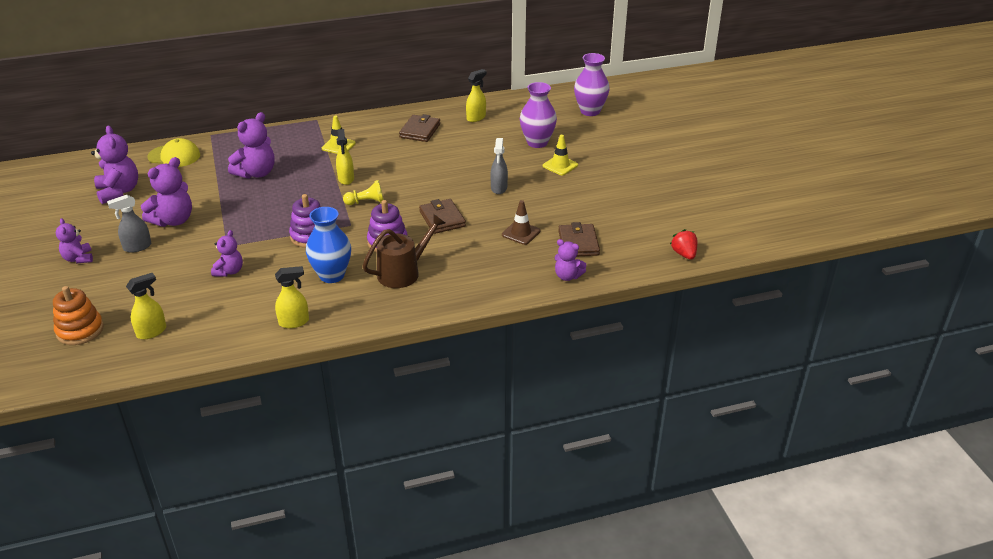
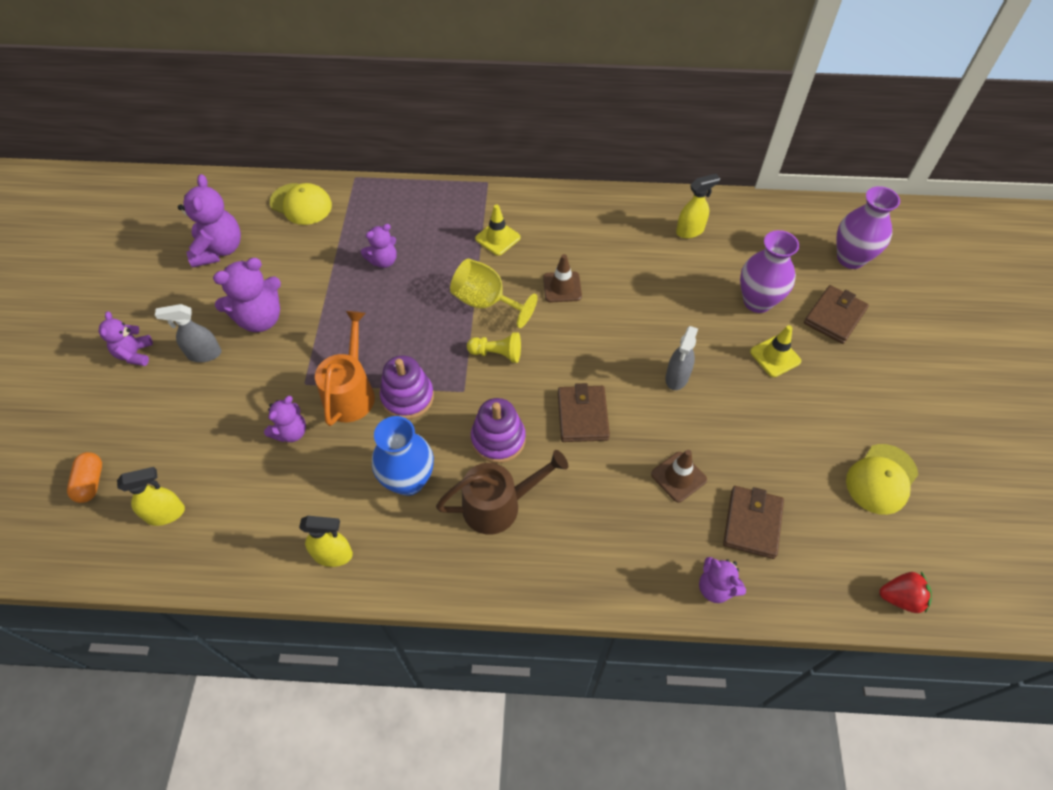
camera: 20 degrees right, 20 degrees up
orange stacking toy [53,286,104,345] -> orange capsule [67,452,102,503]
purple teddy bear [228,112,275,179] -> purple teddy bear [361,224,397,268], size x0.61
yellow spray bottle [336,129,354,185] -> yellow goblet [450,259,538,328]
brown wallet [399,114,440,142] -> brown wallet moved to [804,285,869,344]
red strawberry [670,229,697,260] -> red strawberry turned 90 degrees clockwise [879,572,932,613]
none -> orange watering can [315,311,375,426]
none -> brown traffic cone [543,254,582,302]
none -> yellow cap [846,444,919,515]

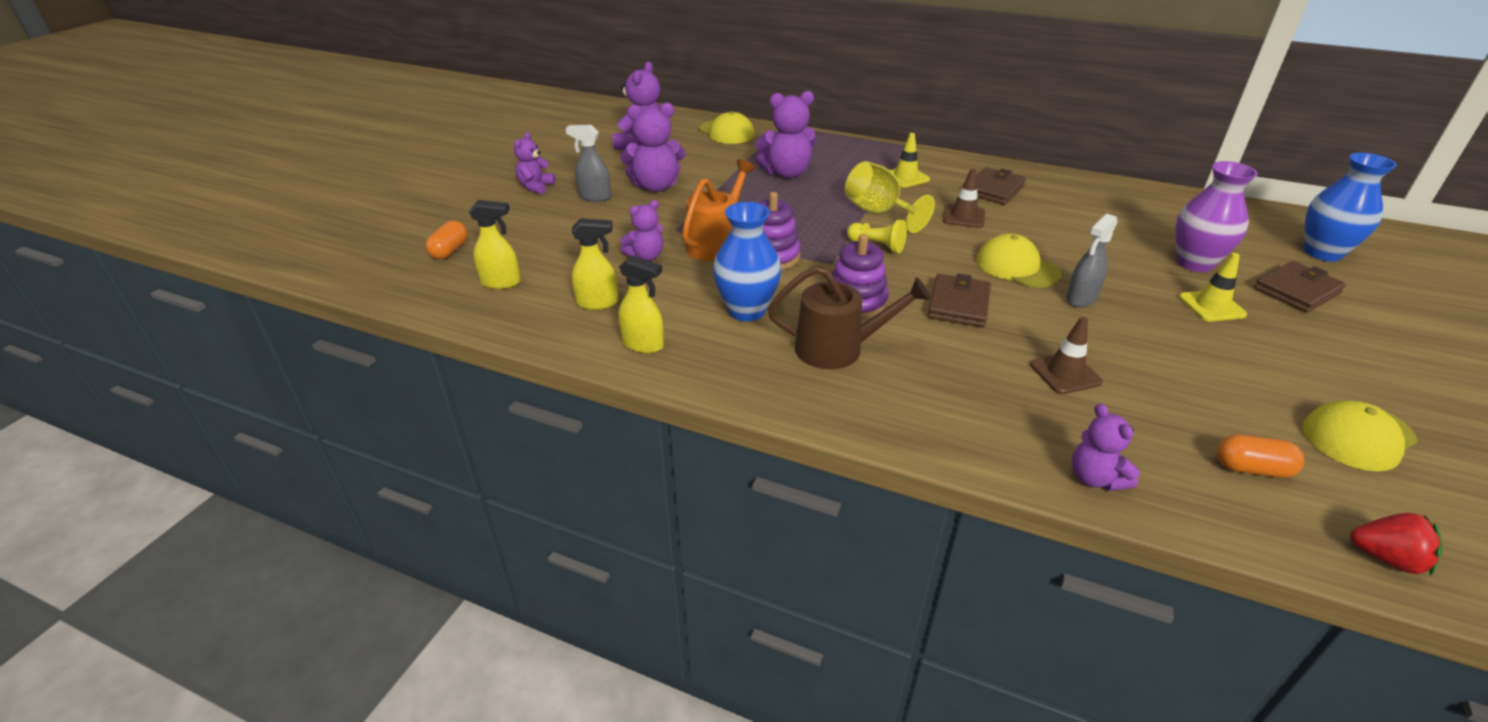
camera: 20 degrees right, 20 degrees down
purple teddy bear [361,224,397,268] -> purple teddy bear [755,91,816,178], size x1.65
yellow spray bottle [676,174,720,238] -> yellow spray bottle moved to [571,218,618,310]
brown wallet [723,486,784,559] -> brown wallet moved to [976,167,1026,205]
purple vase [836,186,900,269] -> blue vase [1304,153,1397,262]
none -> yellow cap [976,234,1061,288]
none -> orange capsule [1217,435,1304,478]

